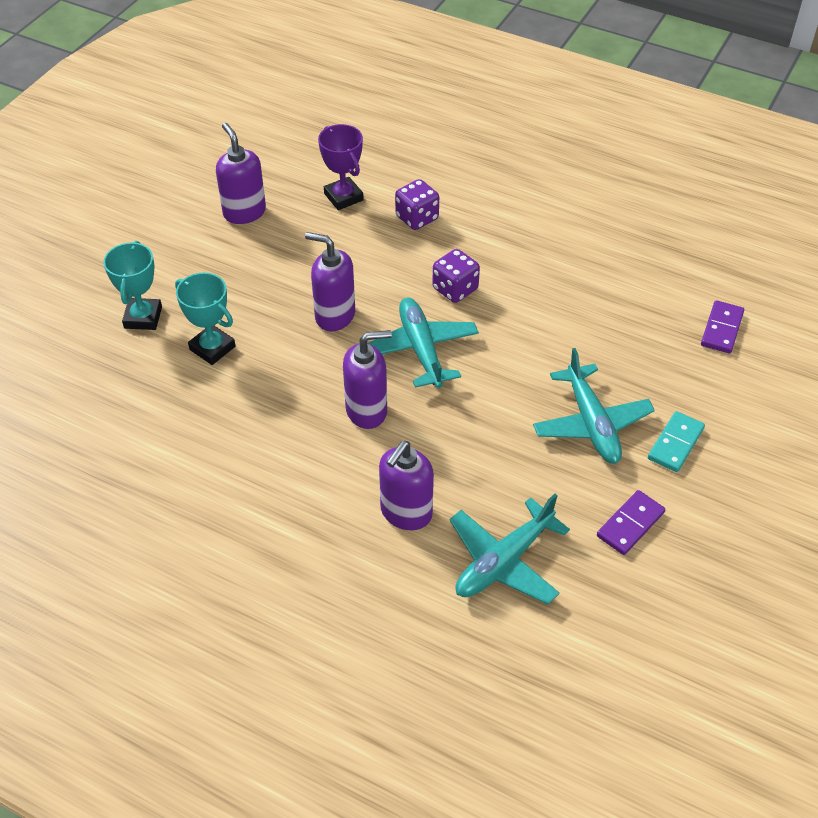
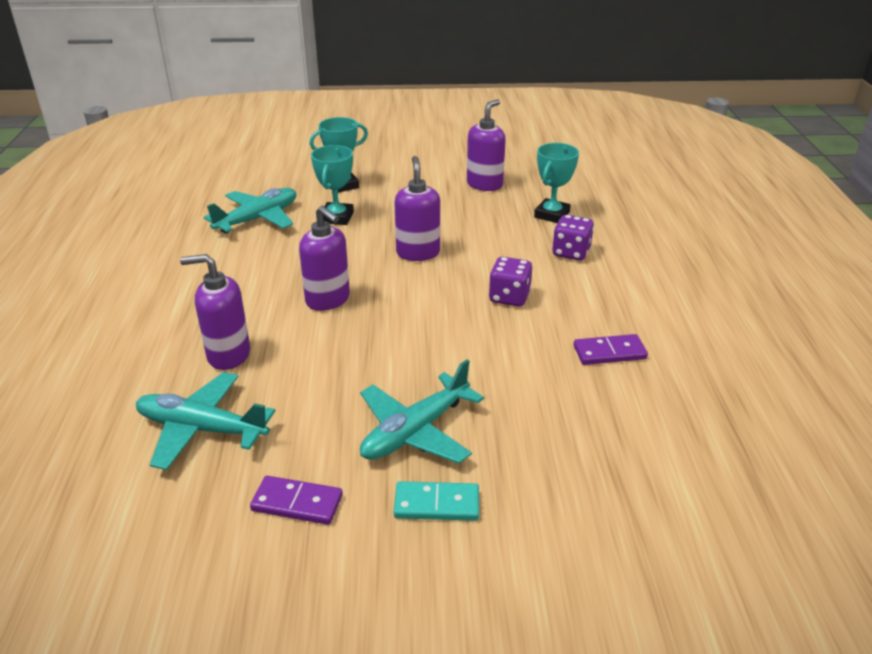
camera: 60 degrees right, 15 degrees down
purple trophy [318,124,364,210] -> turquoise trophy [534,143,579,223]
turquoise plane [367,298,479,388] -> turquoise plane moved to [204,188,296,234]
purple domino [701,300,744,353] -> purple domino moved to [573,334,648,365]

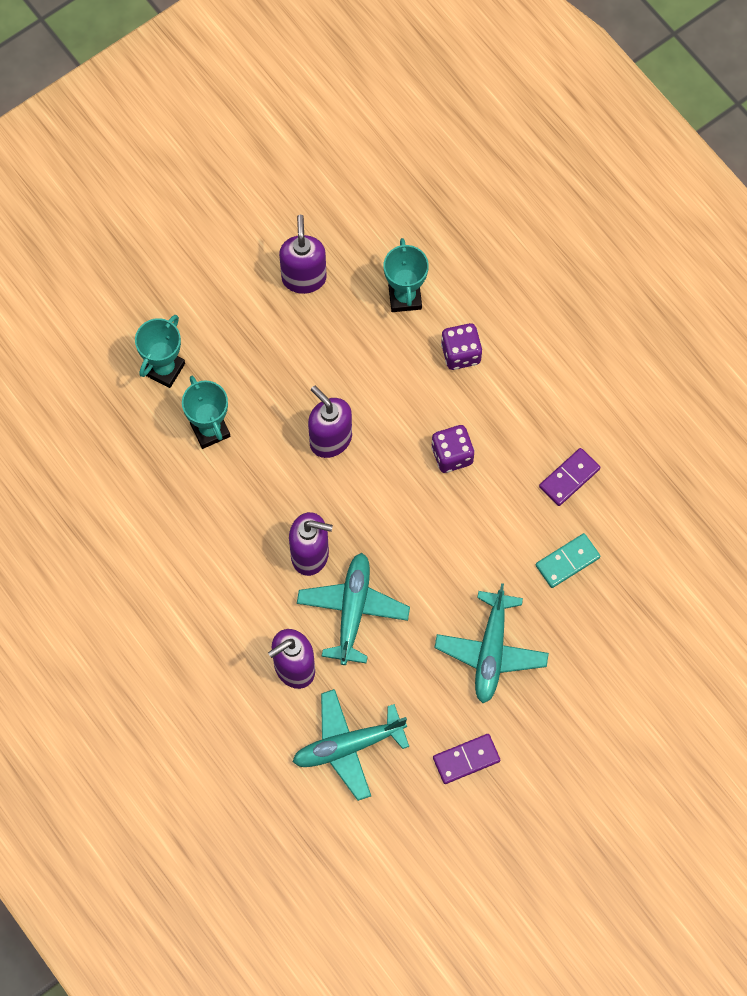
camera: 35 degrees left, 35 degrees up
turquoise plane [204,188,296,234] -> turquoise plane moved to [297,553,410,665]
turquoise domino [394,481,479,521] -> turquoise domino moved to [536,533,600,588]

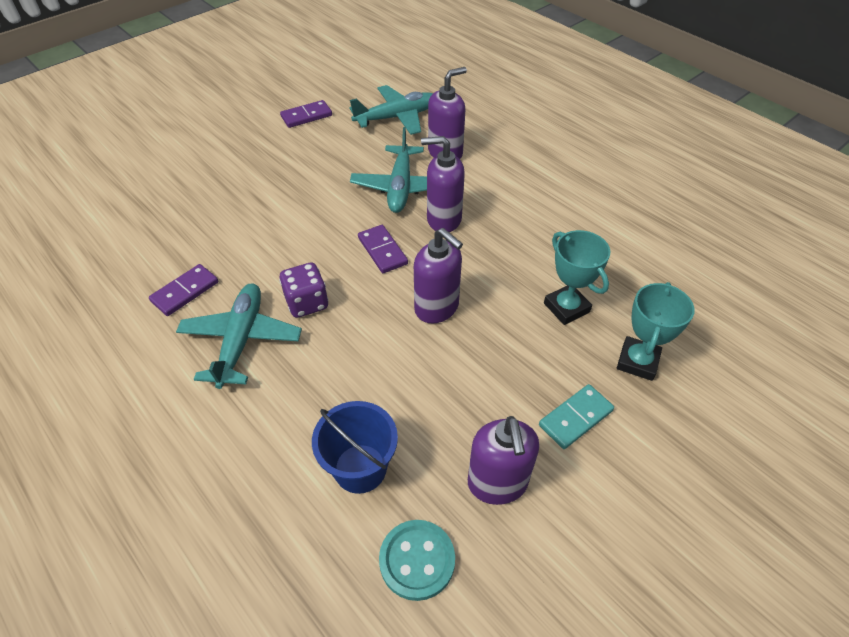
camera: 175 degrees right, 20 degrees down
turquoise trophy [384,238,429,312] -> blue bucket [312,401,398,494]
turquoise plane [434,583,549,703] -> turquoise plane moved to [176,283,302,389]
purple dice [441,323,482,370] -> none
turquoise domino [536,533,600,588] -> turquoise domino moved to [539,384,614,449]
none -> purple domino [358,225,408,273]
none -> turquoise button [379,520,455,601]

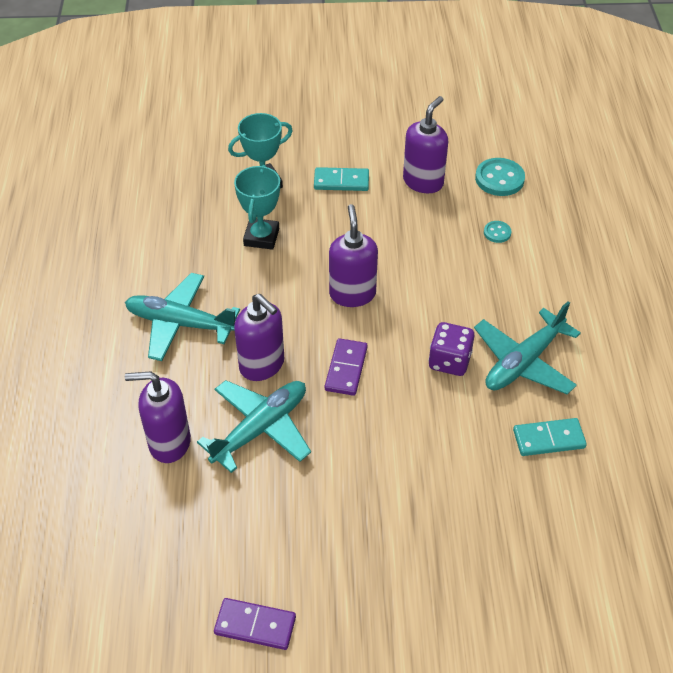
camera: 140 degrees left, 0 degrees up
purple domino [149,264,218,316] -> turquoise domino [513,418,587,456]
blue bucket [312,401,398,494] -> turquoise button [484,221,512,243]
turquoise plane [349,85,433,135] -> turquoise plane moved to [125,273,240,361]

